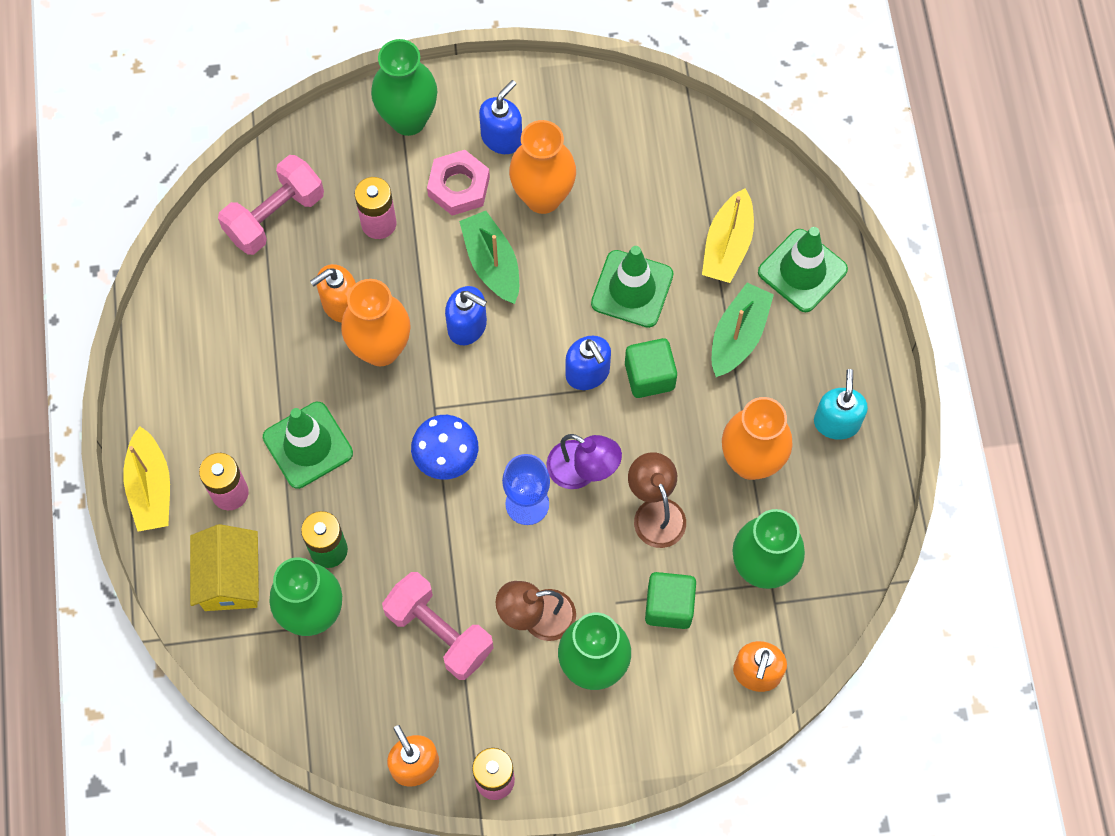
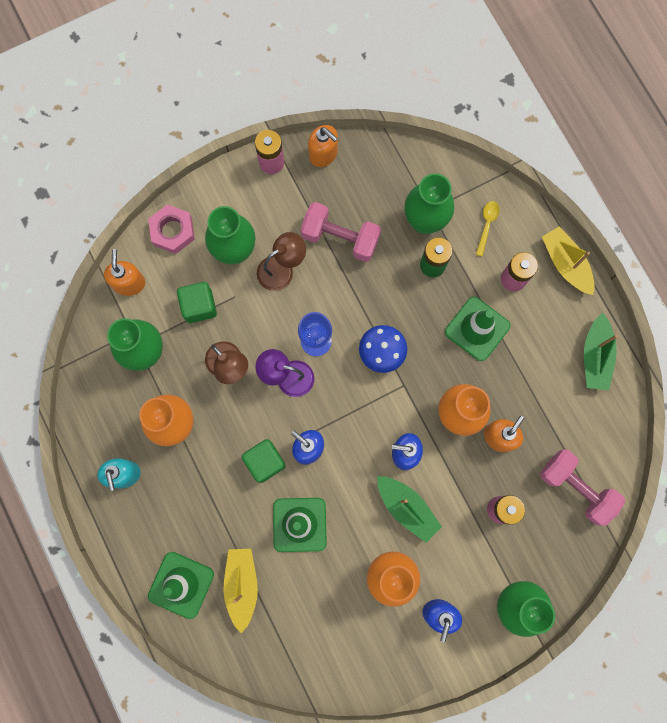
camera: 160 degrees right, 10 degrees up
yellow house [190,524,259,611] -> yellow spoon [476,201,500,256]
pink dumbbell [218,155,324,255] -> pink dumbbell turned 75 degrees counterclockwise [540,450,625,526]
pink nut [427,150,490,216] -> pink nut moved to [148,204,195,254]
green boat [712,283,774,377] -> green boat moved to [584,313,618,390]

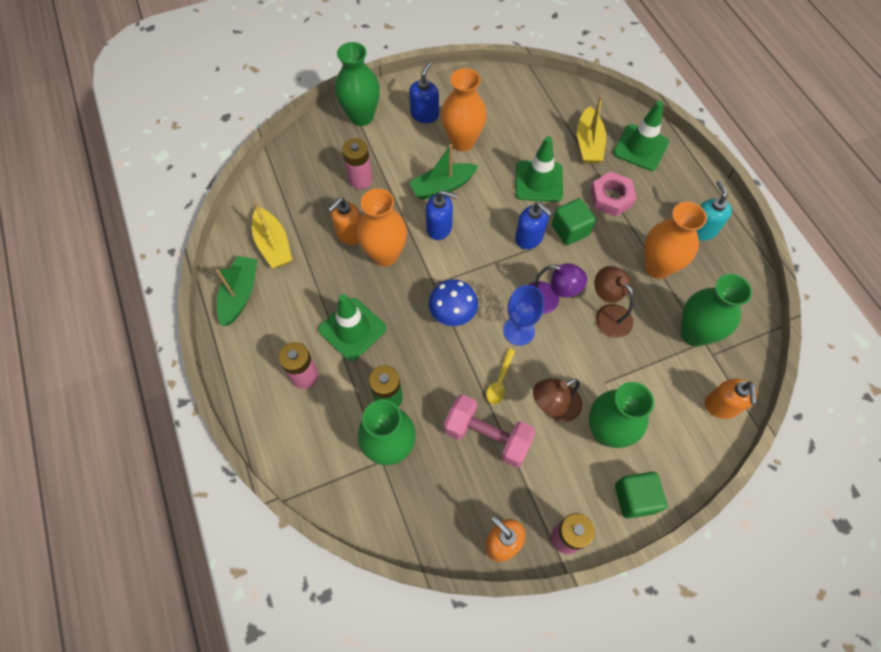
camera: 175 degrees left, 15 degrees down
pink nut [148,204,195,254] -> pink nut moved to [590,172,637,217]
green cube [177,282,217,323] -> green cube moved to [615,472,667,519]
green boat [377,476,442,543] -> green boat turned 75 degrees counterclockwise [409,144,478,200]
yellow spoon [476,201,500,256] -> yellow spoon moved to [486,348,515,405]
pink dumbbell [540,450,625,526] -> none
yellow boat [542,226,595,295] -> yellow boat moved to [252,202,292,268]

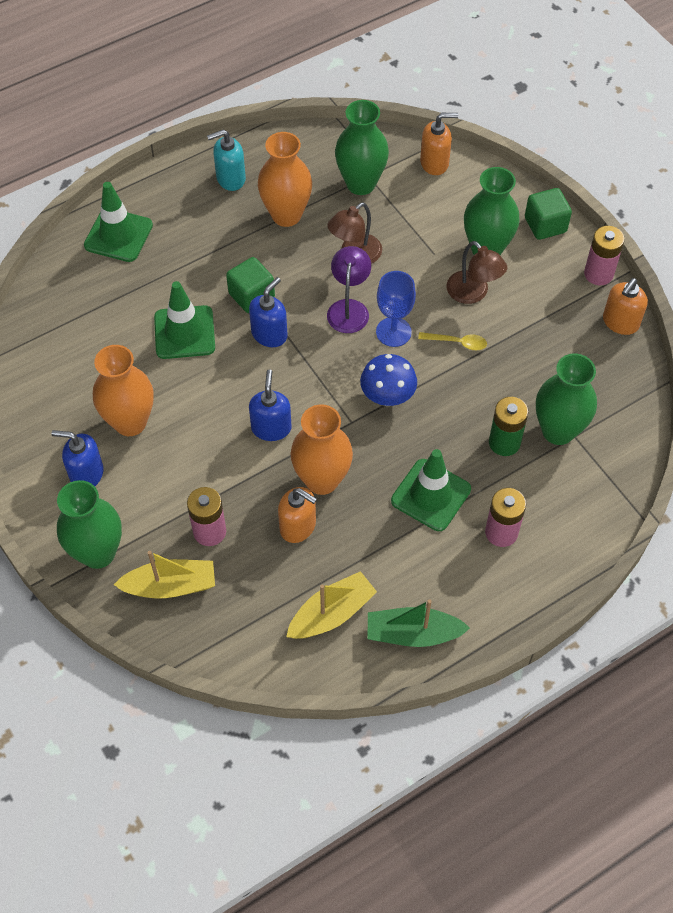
camera: 100 degrees left, 5 degrees down
green boat [409,144,478,200] -> none
pink dumbbell [444,394,536,468] -> none
yellow boat [577,96,606,164] -> yellow boat moved to [114,551,215,598]
pink nut [590,172,637,217] -> none

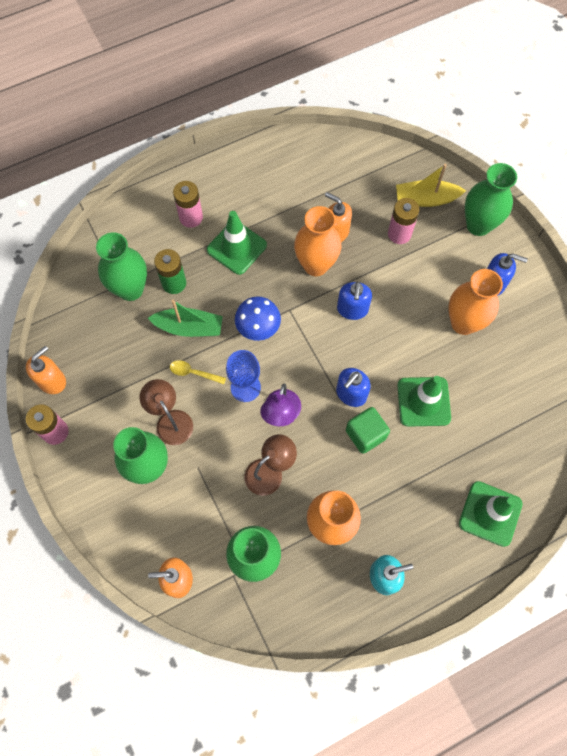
camera: 175 degrees left, 10 degrees up
yellow boat [286,571,377,639] -> none
green boat [368,599,470,647] -> green boat moved to [148,300,223,337]
green cube [525,188,572,240] -> none

